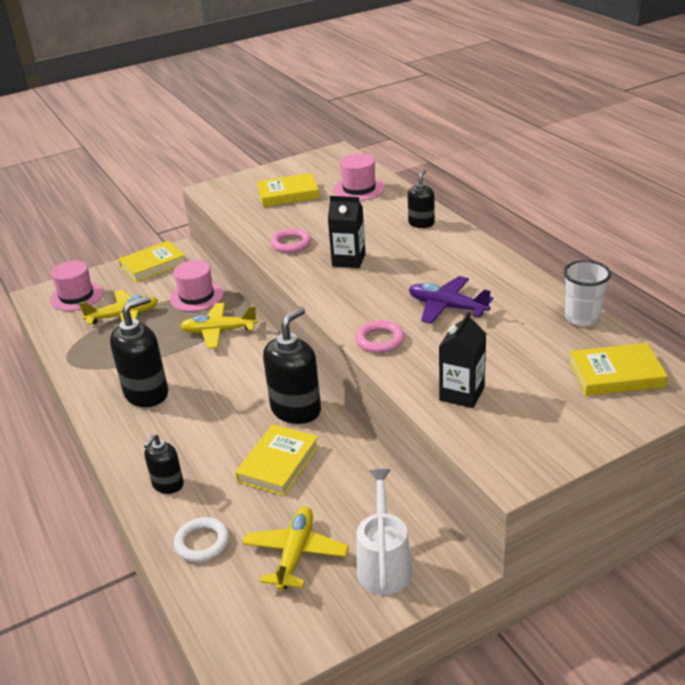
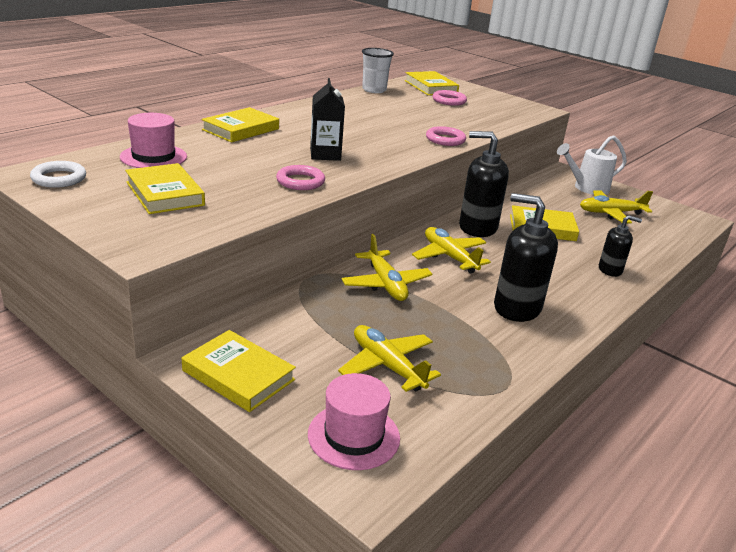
camera: 115 degrees left, 5 degrees down
pink hat [170,260,224,311] -> none
white ring [174,517,229,562] -> white ring moved to [30,161,86,188]
black soap dispenser [408,169,435,228] -> yellow book [201,107,279,142]
purple plane [409,276,493,324] -> none
black carton [439,311,486,408] -> none
none -> yellow plane [412,227,491,274]
none -> pink ring [432,90,467,106]

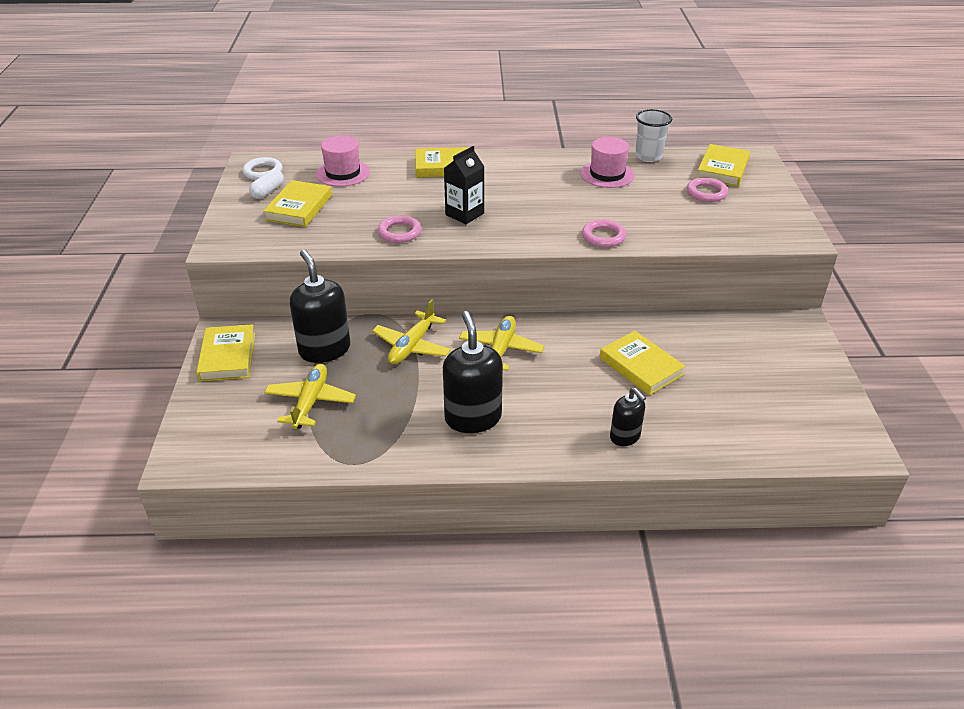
camera: 50 degrees right, 10 degrees up
pink hat [308,373,400,470] -> pink hat moved to [580,137,635,188]
black soap dispenser [459,131,509,237] -> black soap dispenser moved to [290,250,350,363]
white watering can [557,135,627,195] -> none
yellow plane [580,190,653,223] -> none
none -> white capsule [249,169,284,199]

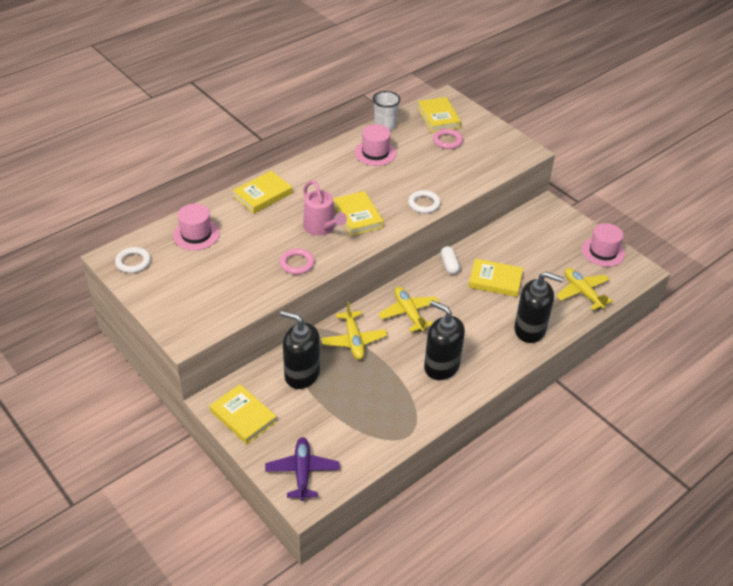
camera: 40 degrees left, 5 degrees up
white capsule [249,169,284,199] -> white capsule moved to [441,246,460,274]
yellow book [263,180,332,227] -> yellow book moved to [333,191,384,236]
yellow plane [264,364,356,429] -> yellow plane moved to [556,268,613,310]
black carton [444,146,484,224] -> pink watering can [303,180,347,236]
pink ring [582,219,626,247] -> white ring [408,190,441,213]
black soap dispenser [610,388,646,446] -> black soap dispenser [514,272,563,343], size x1.76
none -> purple plane [265,437,340,501]
none -> pink hat [582,223,625,267]

